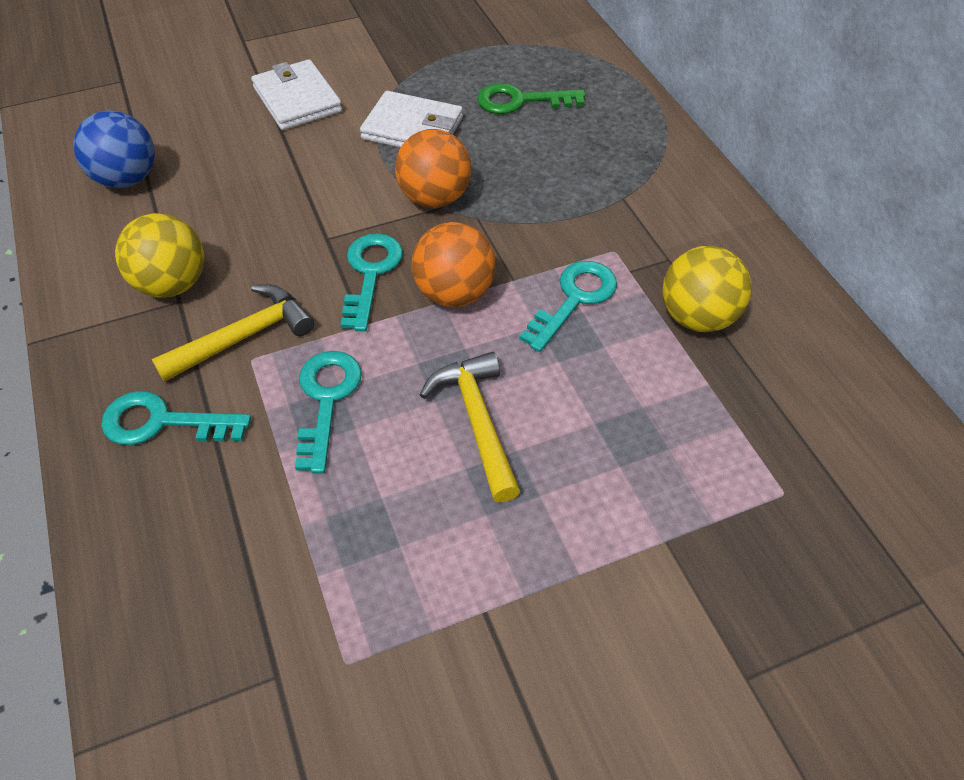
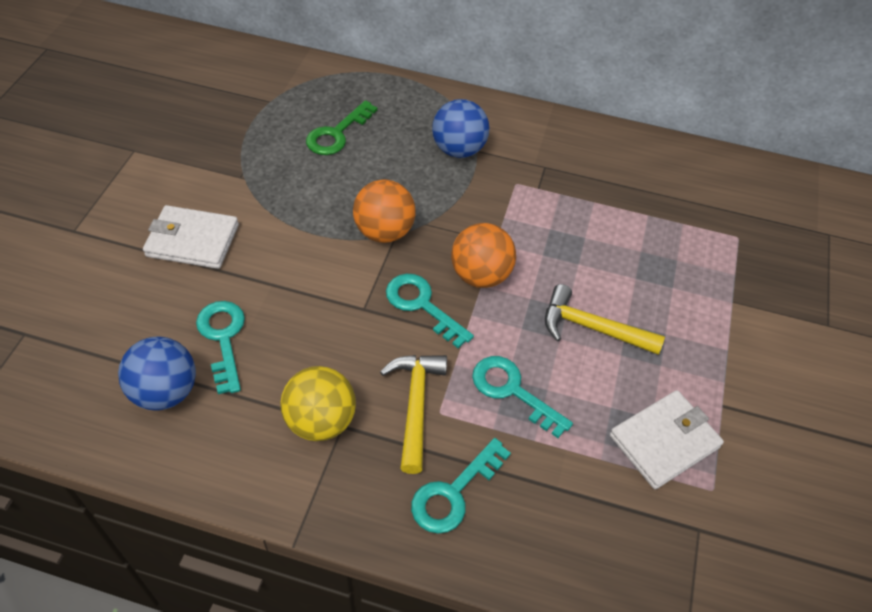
camera: 55 degrees left, 0 degrees up
white wallet [360,91,463,148] -> white wallet moved to [610,390,724,489]
turquoise key [519,261,617,352] -> turquoise key moved to [196,301,245,394]
yellow ball [663,246,752,332] -> none
none -> blue ball [432,99,490,158]

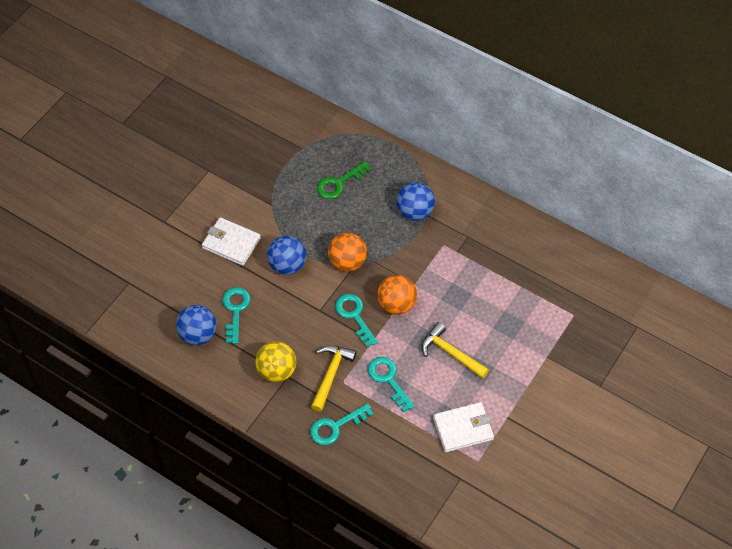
camera: 20 degrees right, 5 degrees up
none -> blue ball [267,236,306,275]

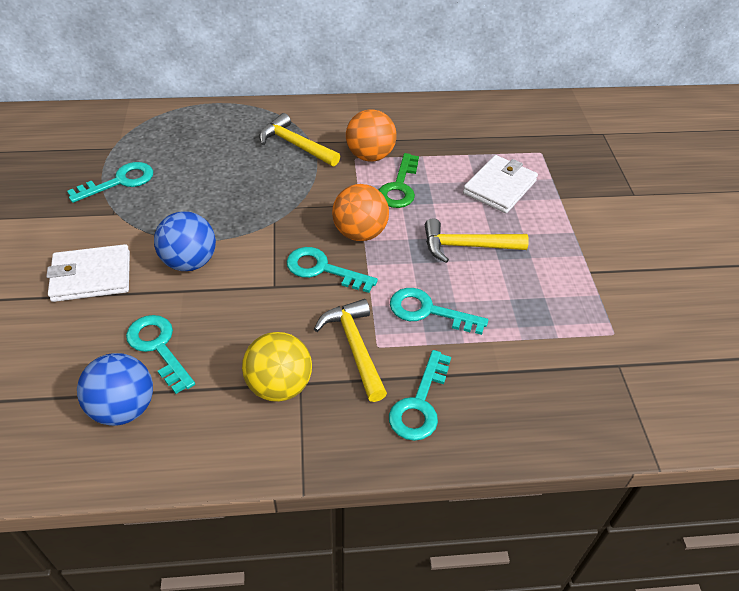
camera: 40 degrees left, 10 degrees down
green key [317,161,371,199] -> green key moved to [379,153,419,208]
orange ball [328,232,367,272] -> orange ball moved to [346,110,396,162]
blue ball [397,182,435,221] -> yellow hammer [259,113,340,166]
white wallet [433,402,494,452] -> white wallet moved to [463,155,538,213]
none -> turquoise key [67,162,153,203]

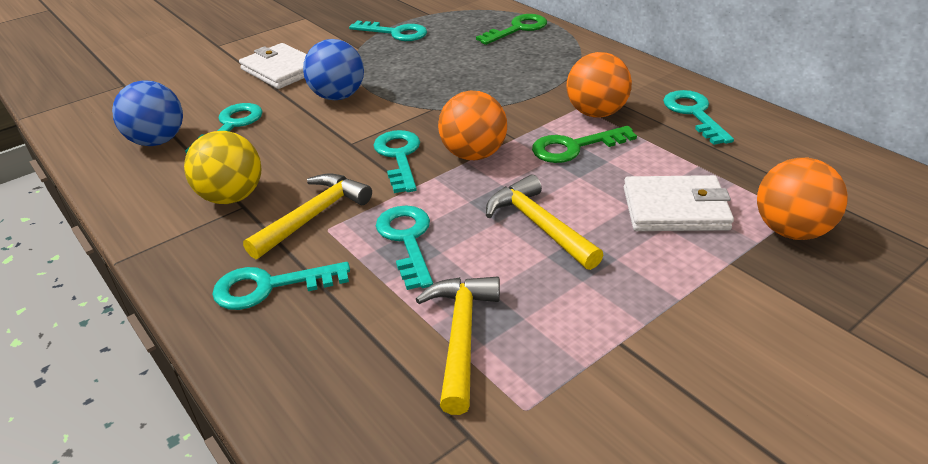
camera: 60 degrees right, 10 degrees down
yellow hammer [259,113,340,166] -> yellow hammer moved to [416,277,500,415]
none -> green key [476,14,547,45]
none -> turquoise key [663,90,734,145]
none -> orange ball [757,158,848,240]

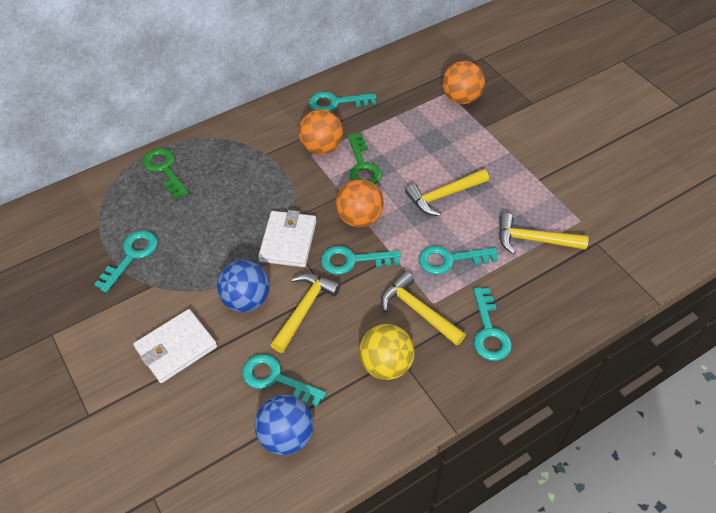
camera: 85 degrees left, 15 degrees up
white wallet [624,175,734,231] -> white wallet moved to [258,210,317,267]
none -> yellow hammer [271,273,341,353]

